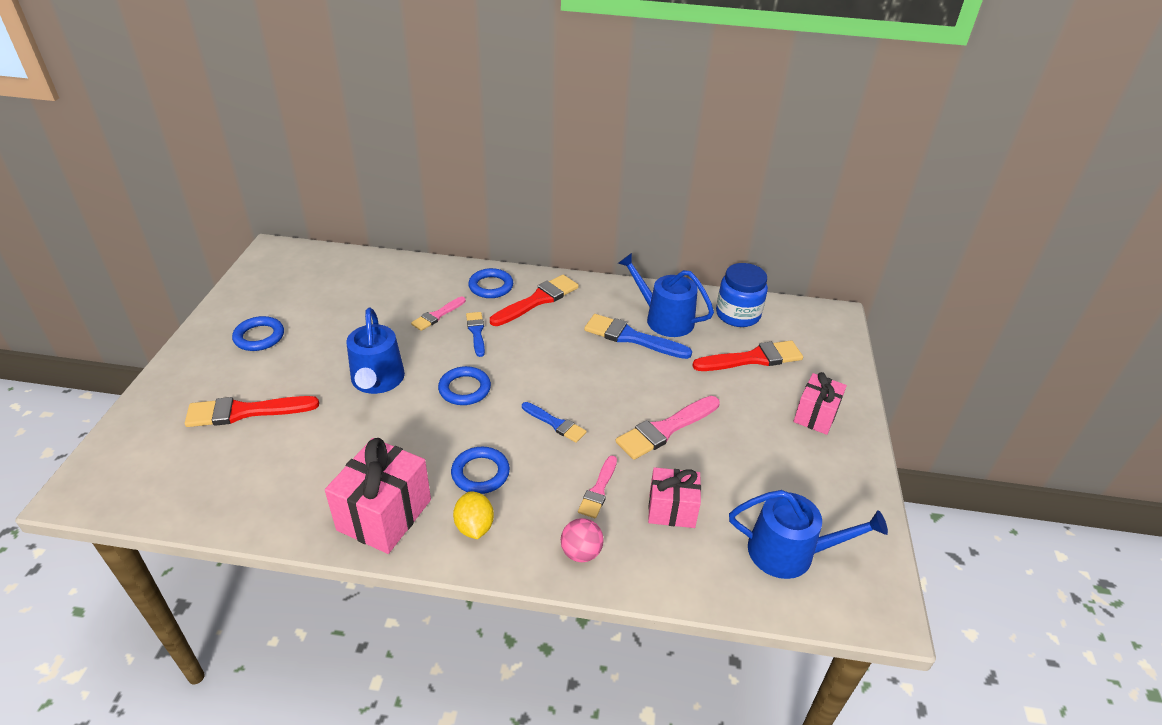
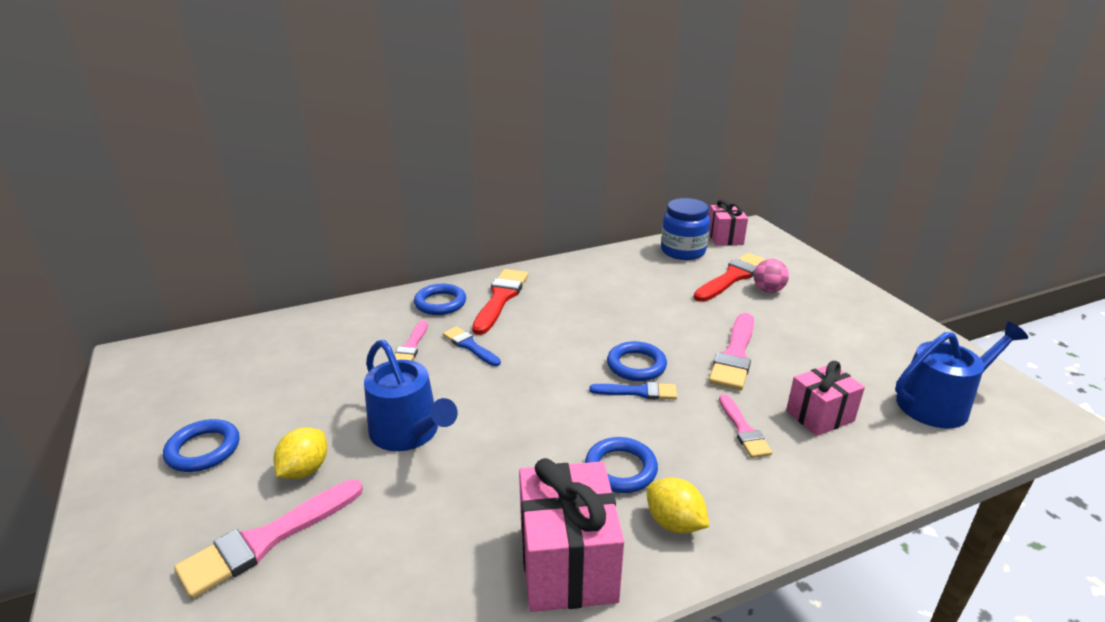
camera: 30 degrees left, 10 degrees down
red brush [185,396,319,427] -> pink brush [174,479,363,599]
blue ring [438,366,491,405] -> blue ring moved to [607,341,667,381]
pink ball [561,518,604,562] -> pink ball moved to [754,259,789,293]
blue brush [584,314,692,359] -> none
blue watering can [618,253,714,337] -> none
pink gift [794,372,847,435] -> pink gift moved to [709,199,748,246]
none -> yellow lemon [274,427,327,479]

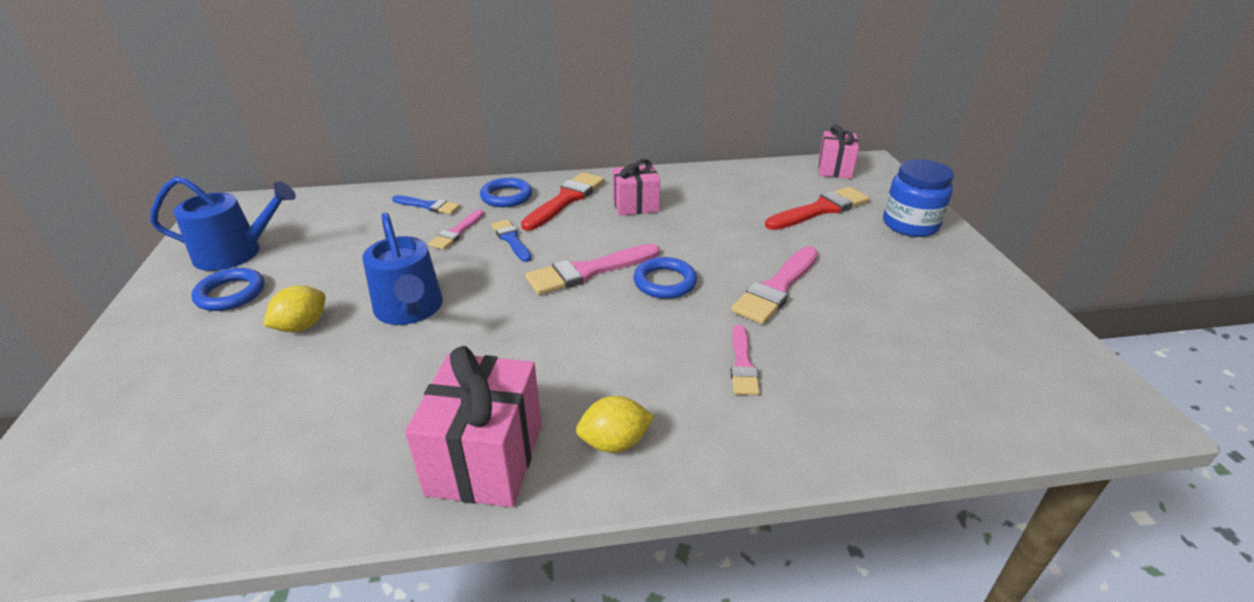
camera: 15 degrees right, 5 degrees up
pink brush [174,479,363,599] -> pink brush moved to [525,244,660,295]
blue ring [585,437,658,493] -> none
blue brush [589,382,677,400] -> blue brush moved to [392,195,460,214]
yellow lemon [647,478,709,534] -> yellow lemon turned 75 degrees counterclockwise [576,396,654,453]
blue jar [661,198,710,260] -> blue jar moved to [883,159,954,237]
pink ball [754,259,789,293] -> none
pink gift [786,361,865,436] -> pink gift moved to [612,159,660,216]
blue watering can [895,321,1028,428] -> blue watering can moved to [150,176,296,271]

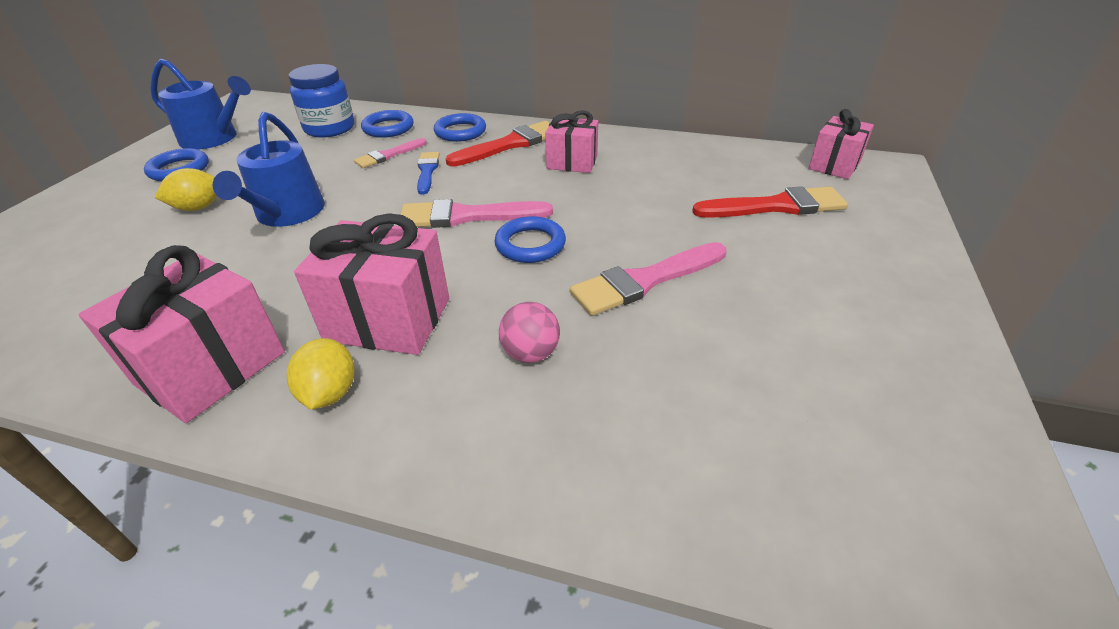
camera: 25 degrees right, 5 degrees up
blue brush [392,195,460,214] -> blue ring [361,110,414,138]
yellow lemon [576,396,654,453] -> yellow lemon turned 75 degrees clockwise [287,338,355,409]
pink brush [731,325,760,395] -> pink ball [499,302,560,363]
blue jar [883,159,954,237] -> blue jar moved to [288,64,354,138]
none -> pink gift [294,213,449,355]

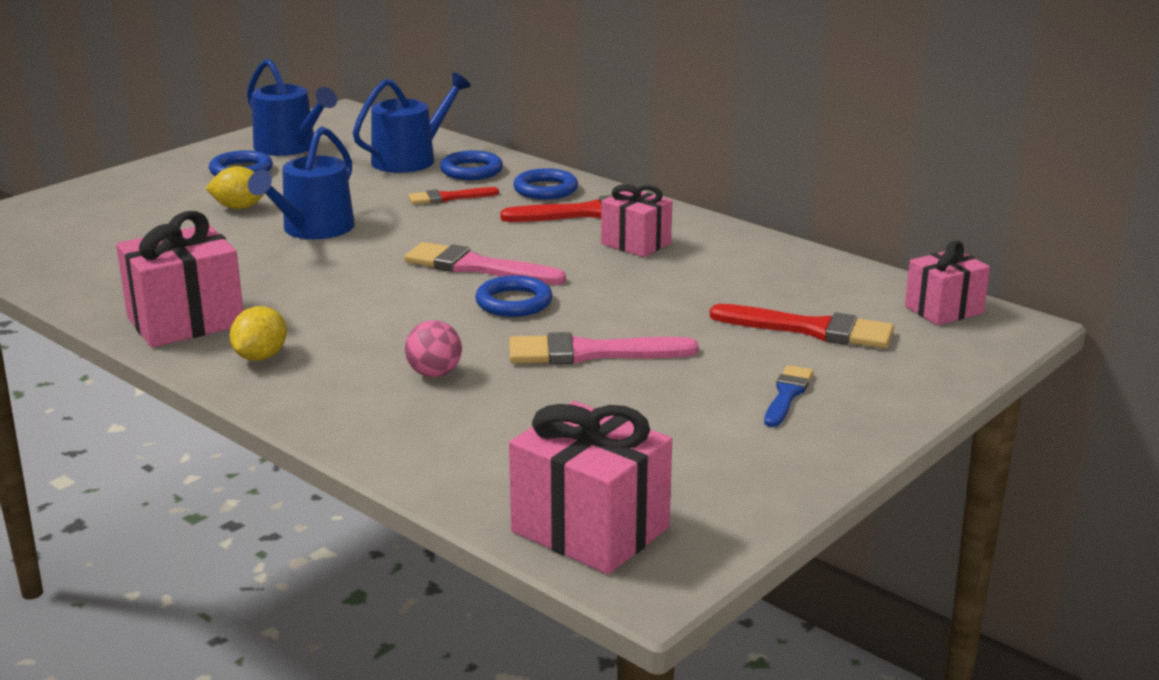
camera: 25 degrees right, 15 degrees down
blue jar [288,64,354,138] -> blue watering can [353,72,471,173]
pink gift [294,213,449,355] -> pink gift moved to [509,401,672,575]
pink brush [354,138,427,168] -> red brush [408,187,499,205]
blue brush [417,152,440,195] -> blue brush moved to [764,365,813,427]

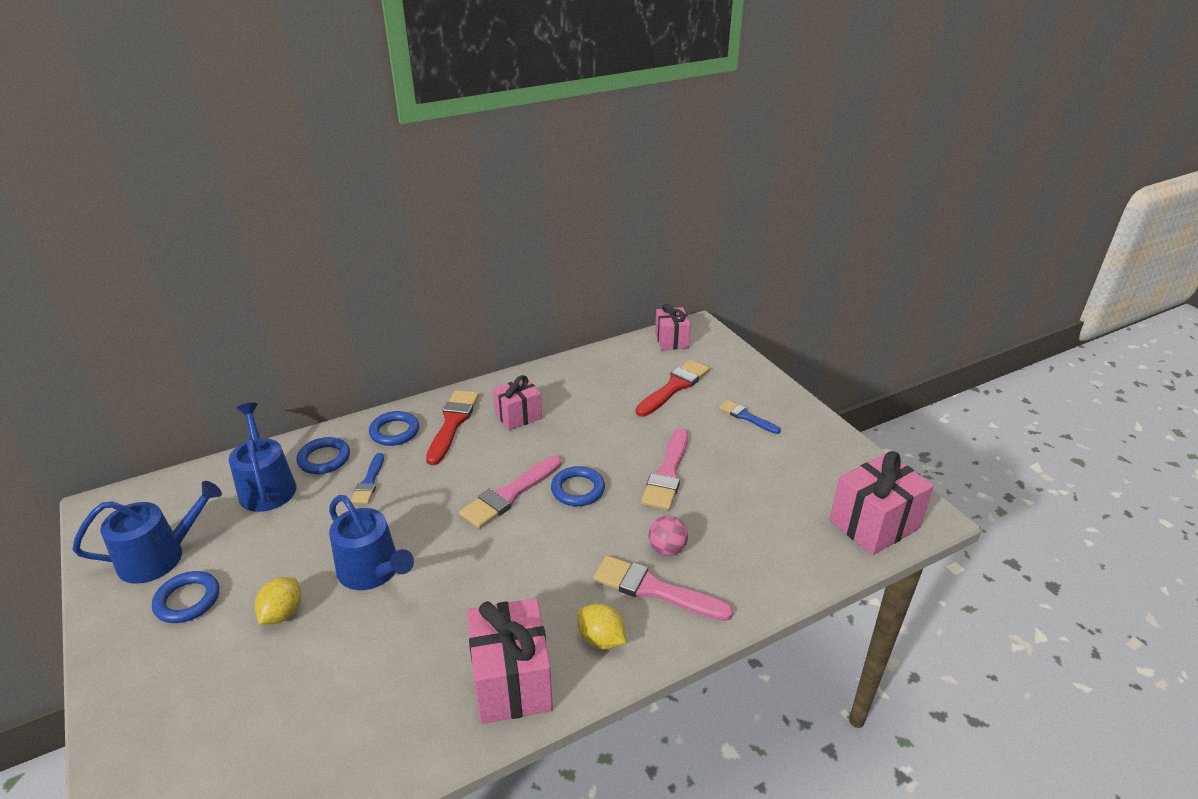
camera: 70 degrees left, 10 degrees up
red brush [408,187,499,205] -> blue brush [351,453,384,504]
none -> pink brush [593,556,733,621]

